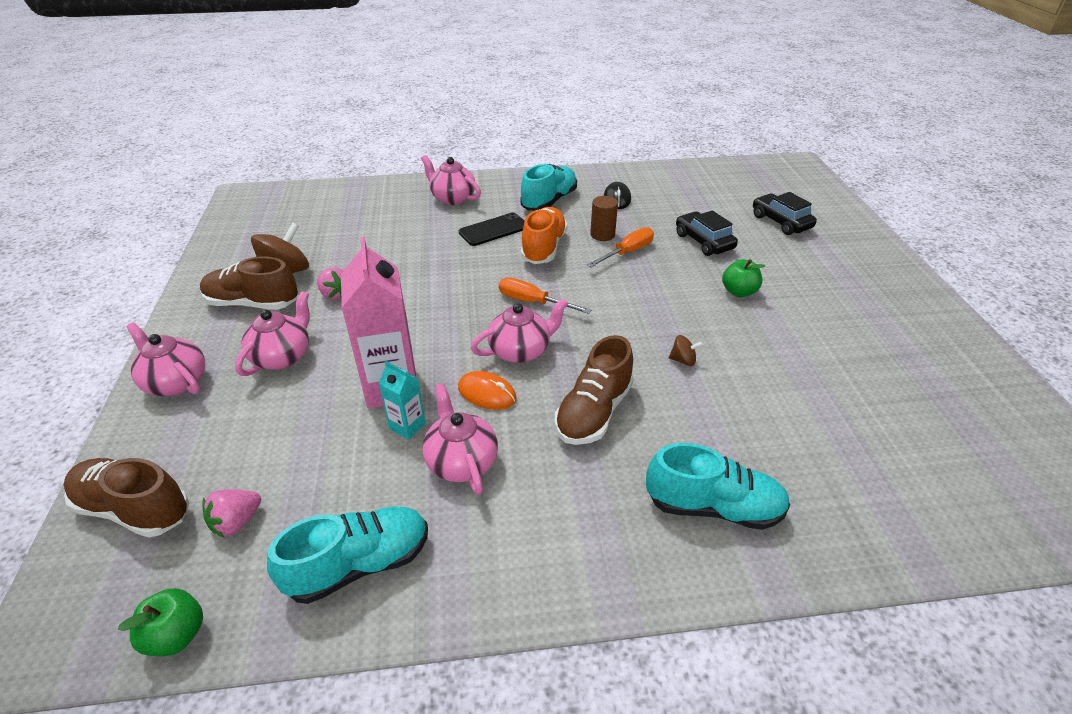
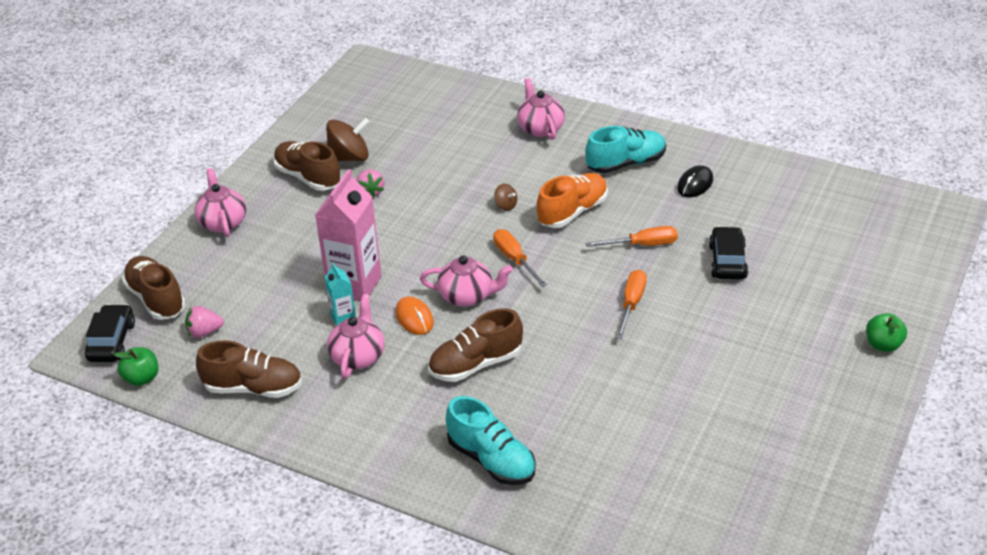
camera: 35 degrees right, 0 degrees up
pink teapot [235,291,310,376] -> none
turquoise shoe [267,506,428,604] -> brown shoe [196,340,302,398]
black phone [459,212,525,246] -> none
brown cylinder [590,196,618,241] -> none
brown spinning top [669,335,703,366] -> brown spinning top moved to [494,184,517,211]
green apple [722,259,765,297] -> green apple moved to [866,313,907,352]
black car [753,192,817,235] -> black car moved to [85,304,135,362]
none -> orange screwdriver [616,270,647,339]

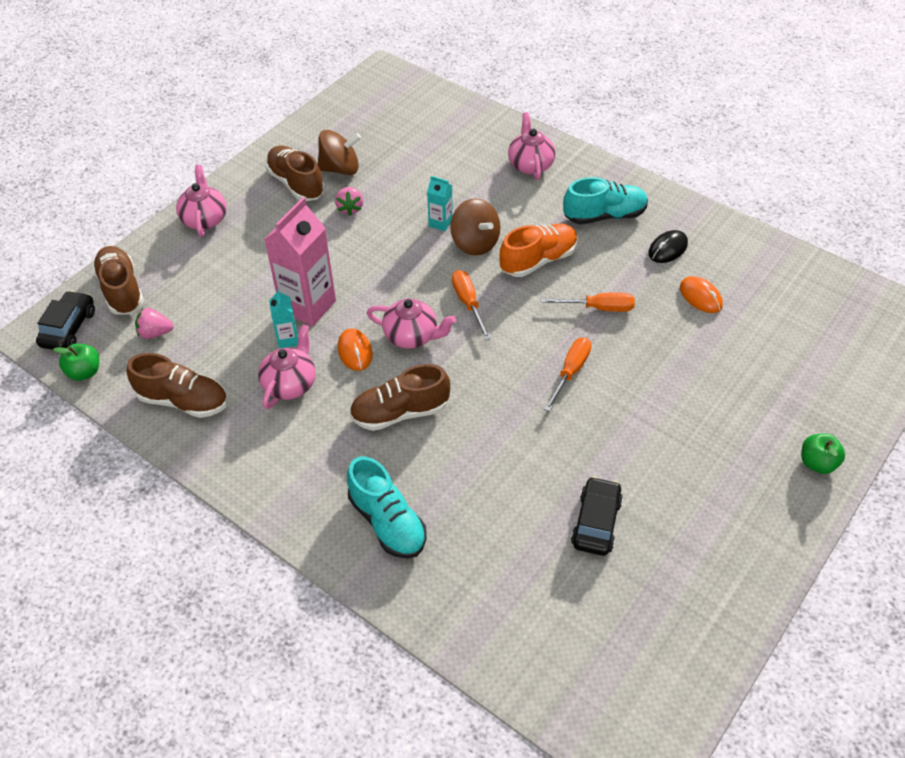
camera: 10 degrees right, 10 degrees up
brown spinning top [494,184,517,211] -> brown spinning top [450,198,501,256], size x2.06
black car [709,226,748,280] -> black car moved to [571,476,623,556]
none -> turquoise carton [427,176,453,231]
none -> orange mouse [680,276,723,313]

